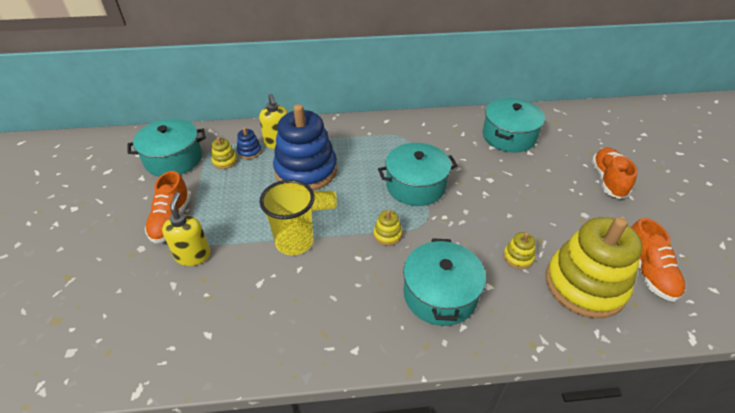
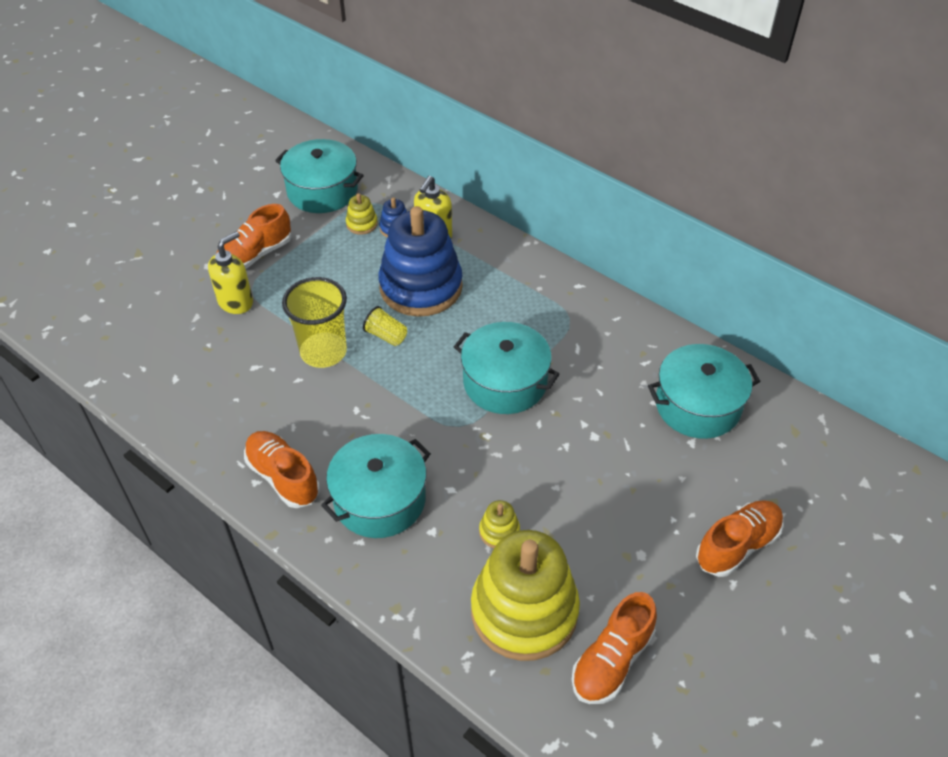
camera: 45 degrees right, 5 degrees up
yellow stacking toy [373,210,402,246] -> none
none -> orange shoe [244,431,320,508]

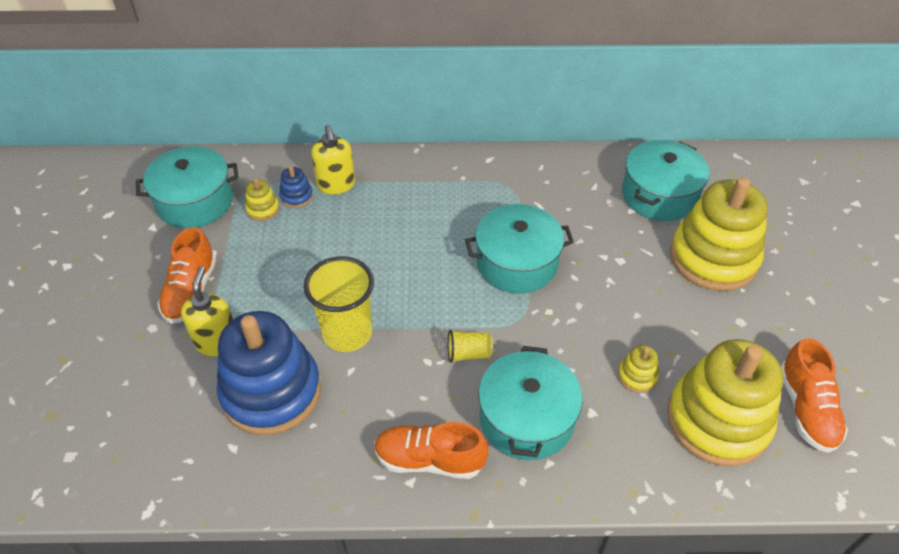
camera: 40 degrees left, 0 degrees up
yellow cup [363,306,407,346] -> yellow cup moved to [448,330,493,363]
blue stacking toy [378,206,463,317] -> blue stacking toy moved to [217,311,321,435]
orange shoe [696,500,784,577] -> none
none -> yellow stacking toy [670,177,768,291]

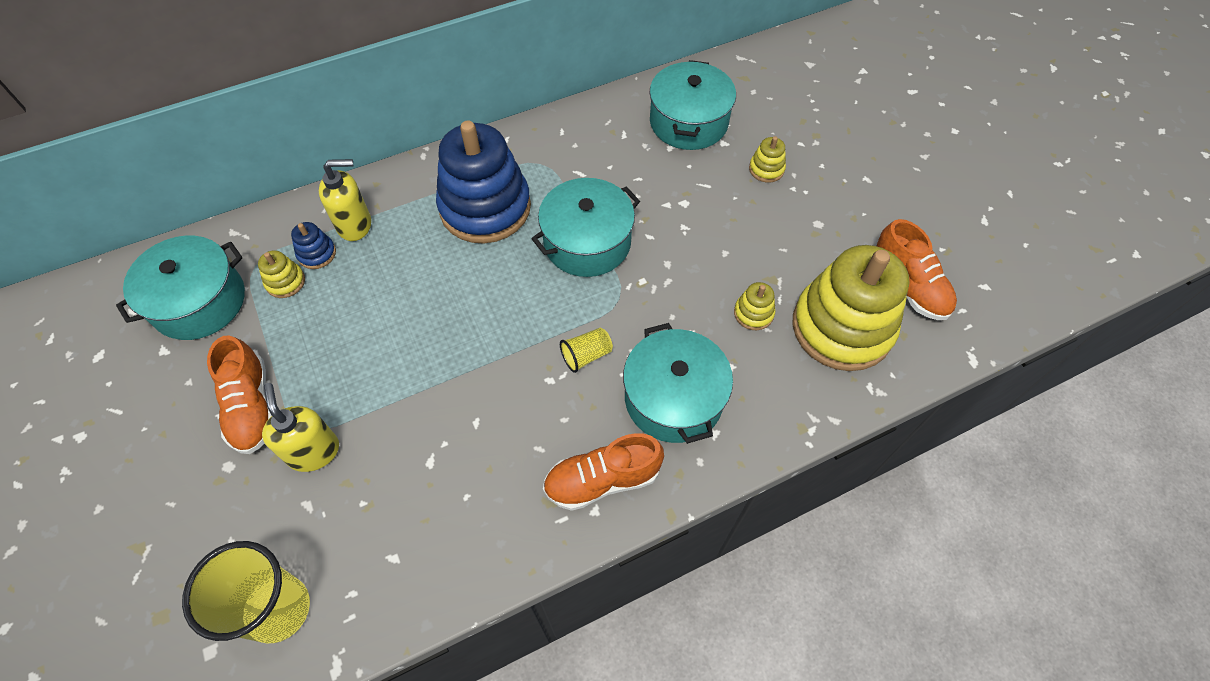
camera: 25 degrees left, 10 degrees up
blue stacking toy [217,311,321,435] -> blue stacking toy moved to [436,120,531,243]
yellow cup [304,256,374,352] -> yellow cup moved to [182,541,310,643]
yellow soap dispenser [311,125,355,194] -> yellow soap dispenser turned 60 degrees counterclockwise [319,159,371,241]
yellow stacking toy [670,177,768,291] -> yellow stacking toy [749,136,786,183], size x0.40

